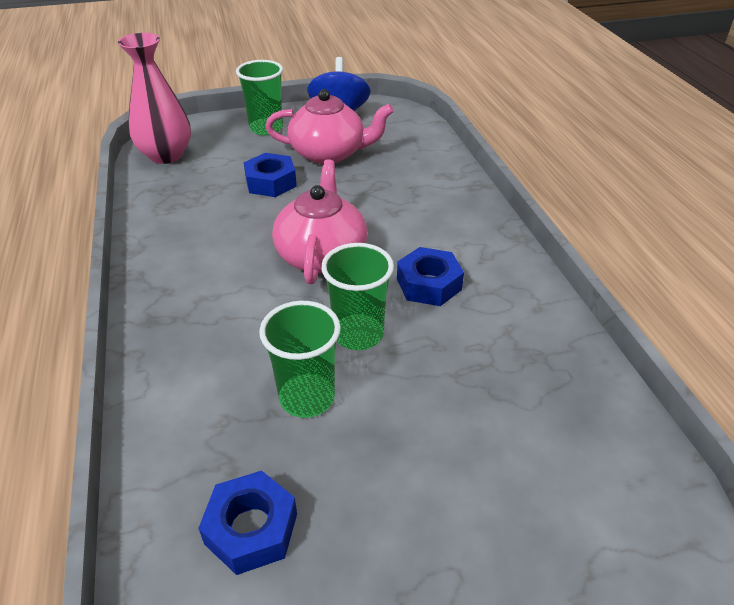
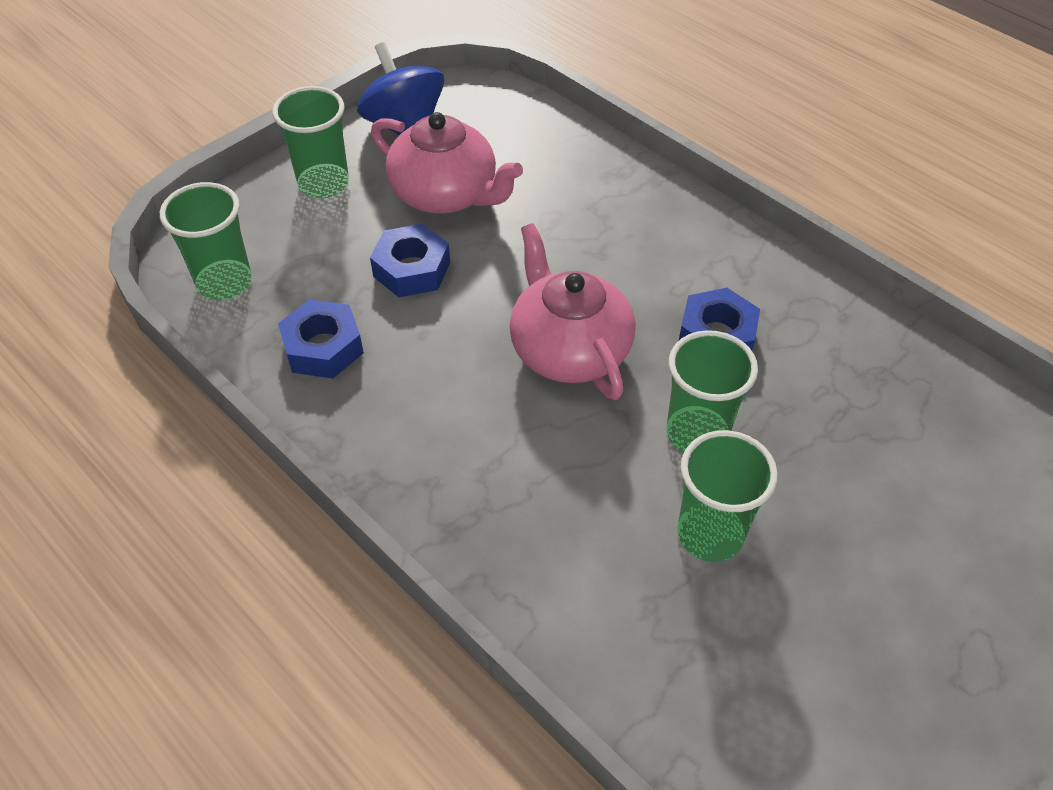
camera: 30 degrees left, 10 degrees up
pink vase [118,33,191,164] -> green cup [160,182,252,300]
blue nut [198,471,297,575] -> blue nut moved to [278,299,364,378]
pink teapot [265,89,394,164] -> pink teapot turned 60 degrees clockwise [371,112,523,214]

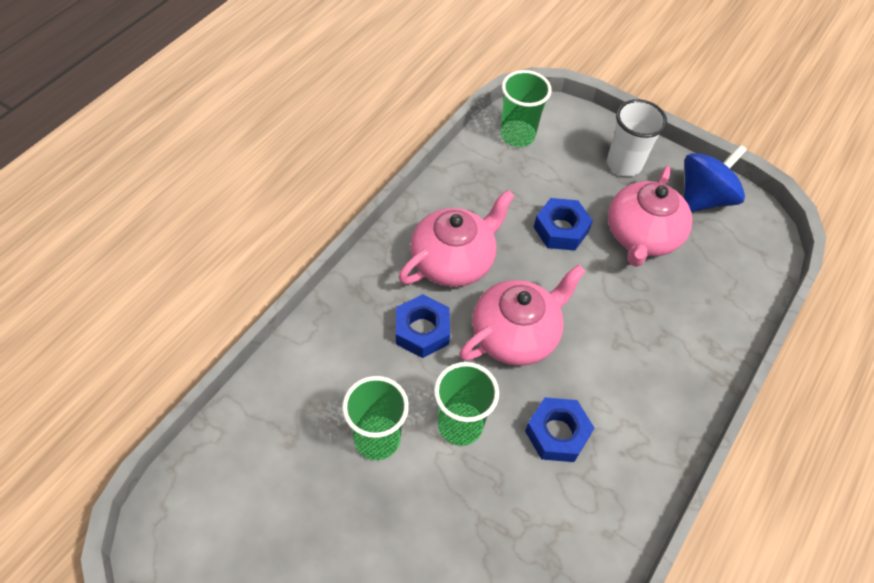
camera: 75 degrees right, 5 degrees up
green cup [272,86,349,198] -> white cup [607,99,667,176]
blue nut [278,299,364,378] -> blue nut moved to [396,294,450,358]
none -> pink teapot [399,190,515,287]

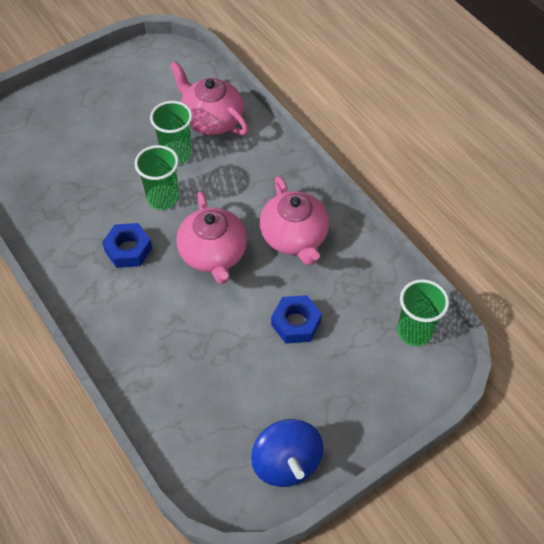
camera: 115 degrees right, 0 degrees up
blue nut [396,294,450,358] -> none
white cup [607,99,667,176] -> none
pink teapot [608,166,692,267] -> pink teapot moved to [170,61,249,135]

